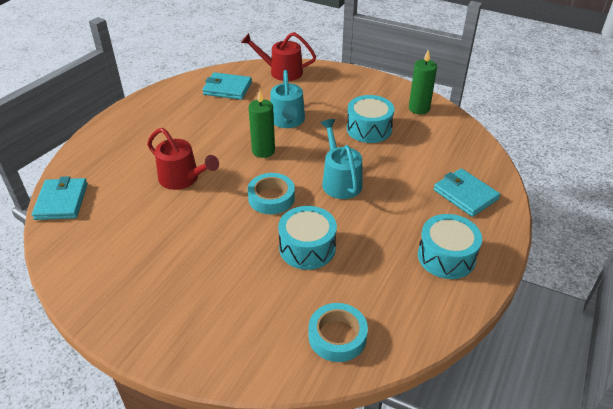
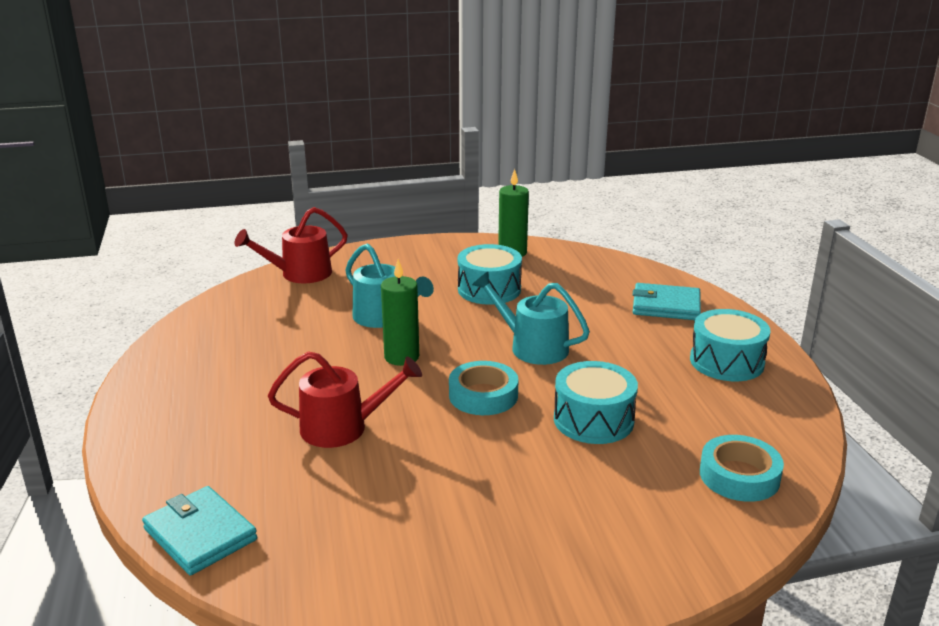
camera: 40 degrees left, 15 degrees down
turquoise wallet [202,72,252,100] -> none

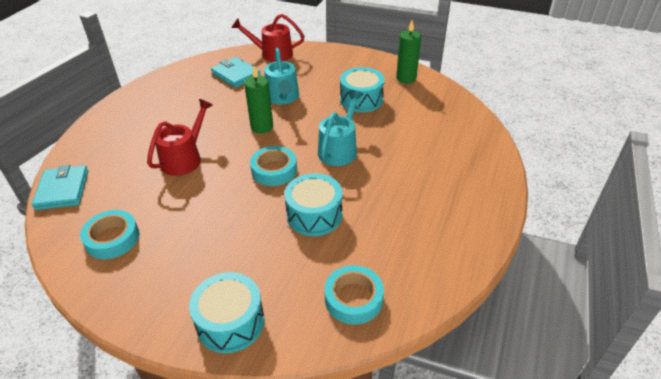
camera: 35 degrees right, 15 degrees up
red watering can [268,351,422,448] -> red watering can turned 90 degrees counterclockwise [147,99,213,176]
turquoise watering can [472,271,590,365] -> turquoise watering can turned 45 degrees clockwise [318,90,364,166]
turquoise wallet [633,283,701,320] -> turquoise wallet moved to [211,57,261,88]
turquoise drum [690,309,771,381] -> turquoise drum moved to [189,272,264,353]
none -> turquoise tape [80,210,139,259]

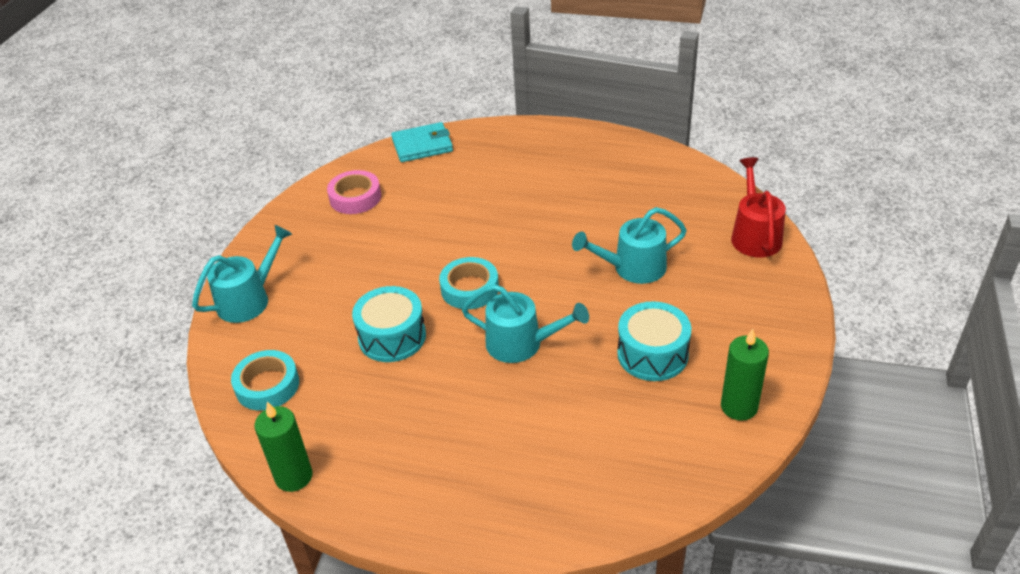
camera: 85 degrees right, 0 degrees up
turquoise tape [80,210,139,259] -> pink tape [327,170,381,214]
red watering can [147,99,213,176] -> none
turquoise drum [189,272,264,353] -> turquoise watering can [192,225,292,323]
turquoise wallet [211,57,261,88] -> none
green candle [244,66,273,133] -> green candle moved to [254,402,312,492]

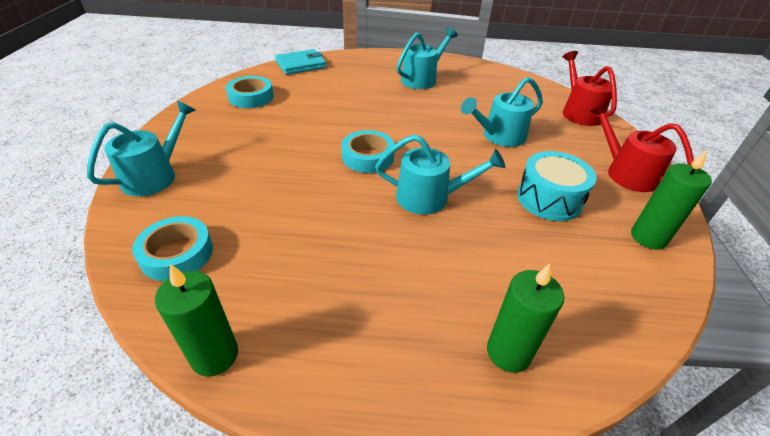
camera: 15 degrees left, 0 degrees up
pink tape [327,170,381,214] -> turquoise tape [226,76,274,108]
turquoise drum [352,286,426,362] -> none
none -> turquoise watering can [396,27,458,89]
none -> green candle [487,264,564,373]
none -> red watering can [590,102,694,192]

